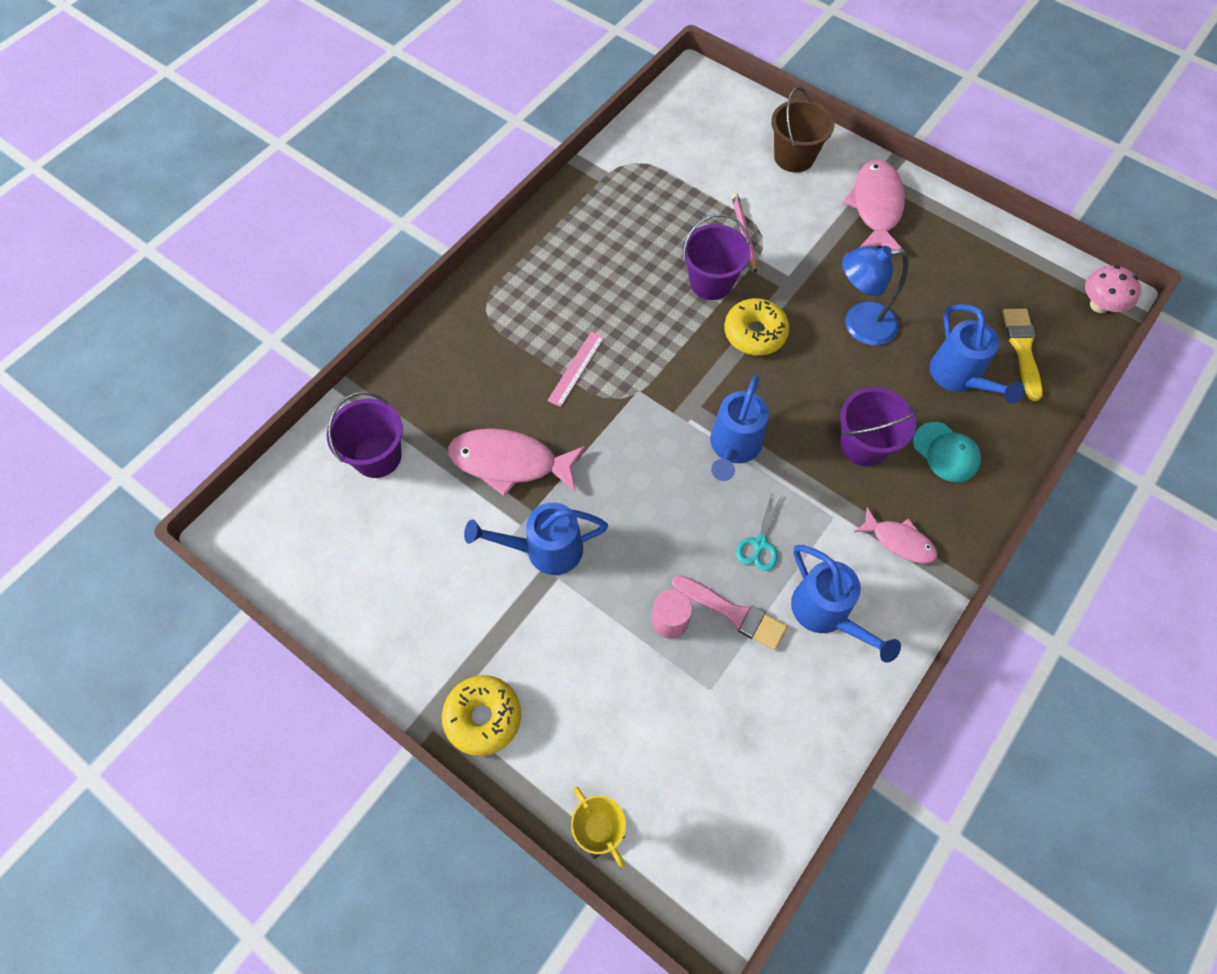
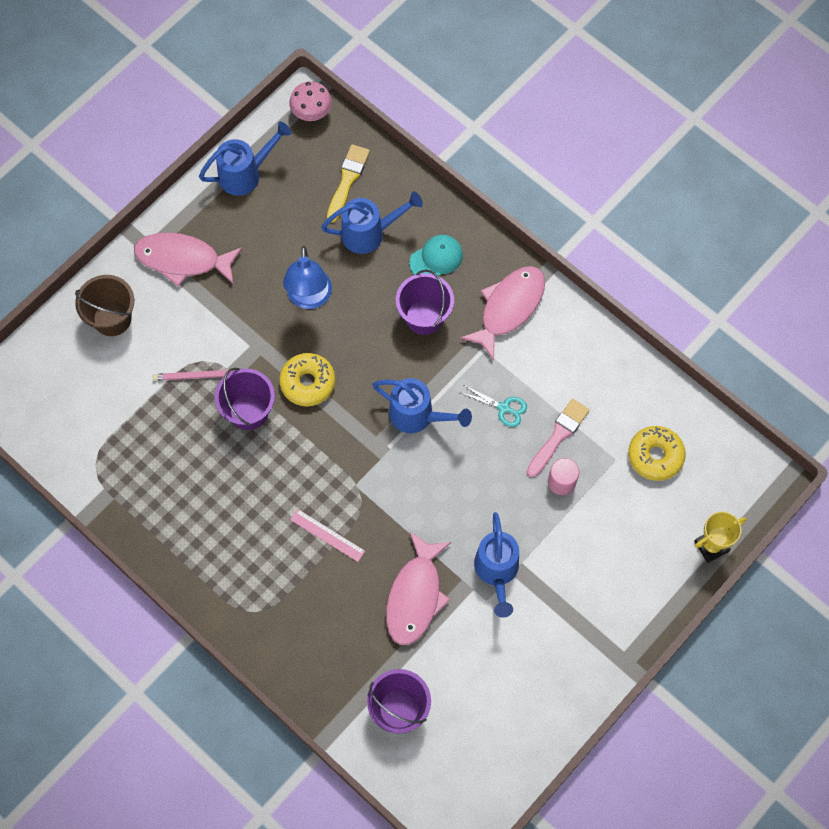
camera: 85 degrees left, 5 degrees up
yellow donut [442,675,521,756] -> yellow donut moved to [628,426,686,481]
blue watering can [791,545,901,663] -> blue watering can moved to [199,121,292,196]
pink fish [854,508,938,564] -> pink fish [460,266,545,360], size x1.72
yellow brush [1003,309,1043,401] -> yellow brush turned 105 degrees clockwise [327,144,370,223]

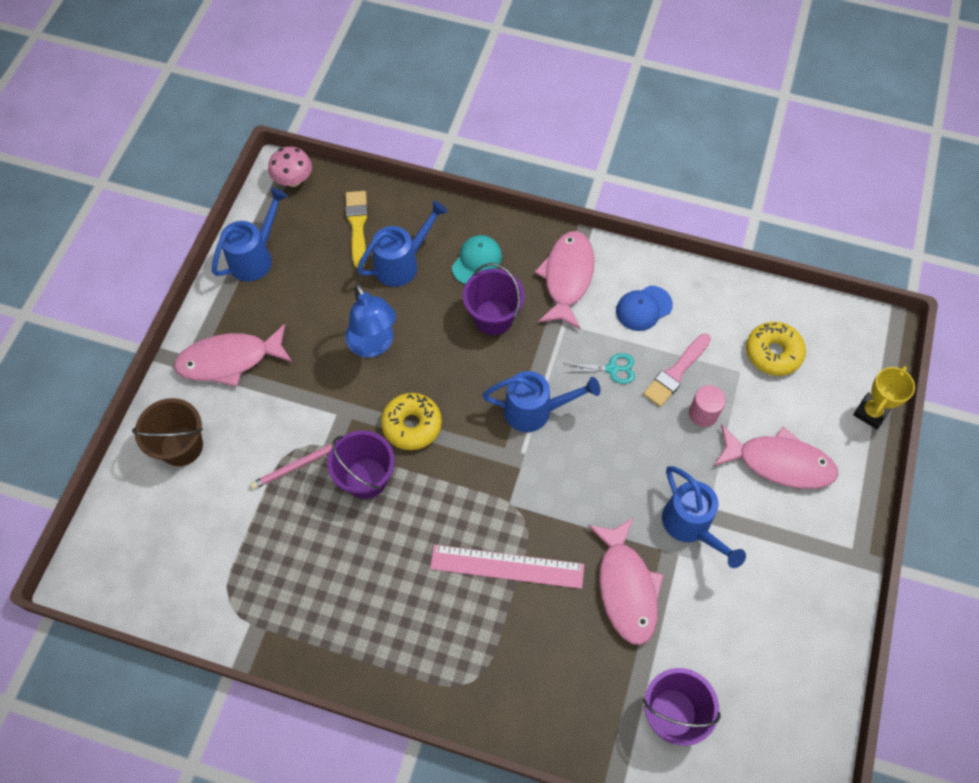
camera: 25 degrees left, 5 degrees down
pink ruler [290,509,365,562] -> pink ruler [430,545,584,589], size x1.68
pink brush [527,399,589,478] -> pink brush turned 150 degrees counterclockwise [643,333,711,407]
none -> blue cap [616,285,673,331]
none -> pink fish [714,425,838,489]

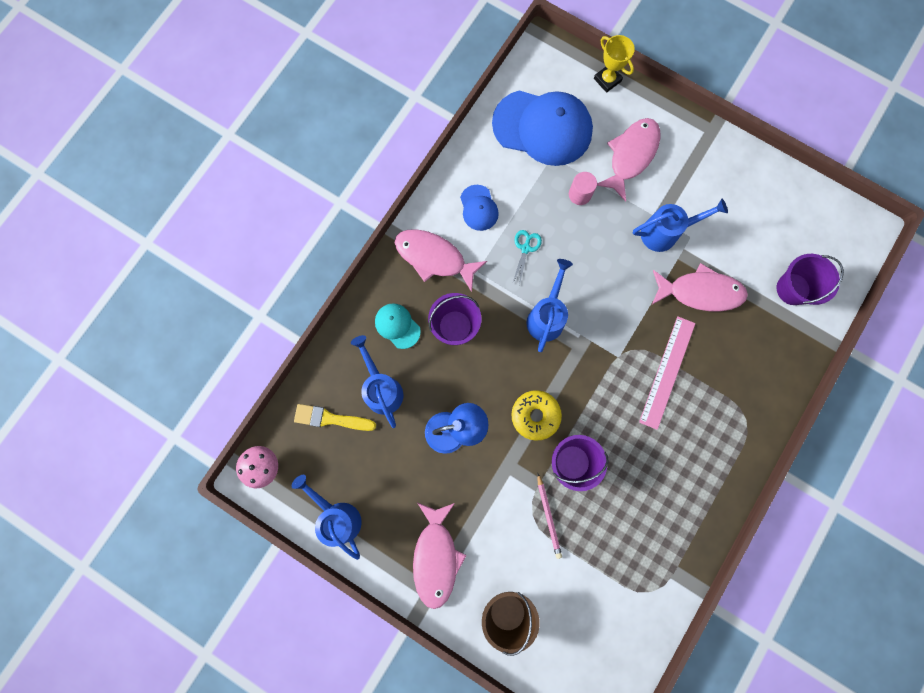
camera: 75 degrees left, 15 degrees up
pink brush [643,333,711,407] -> none
yellow donut [746,322,806,376] -> blue cap [492,90,593,166]

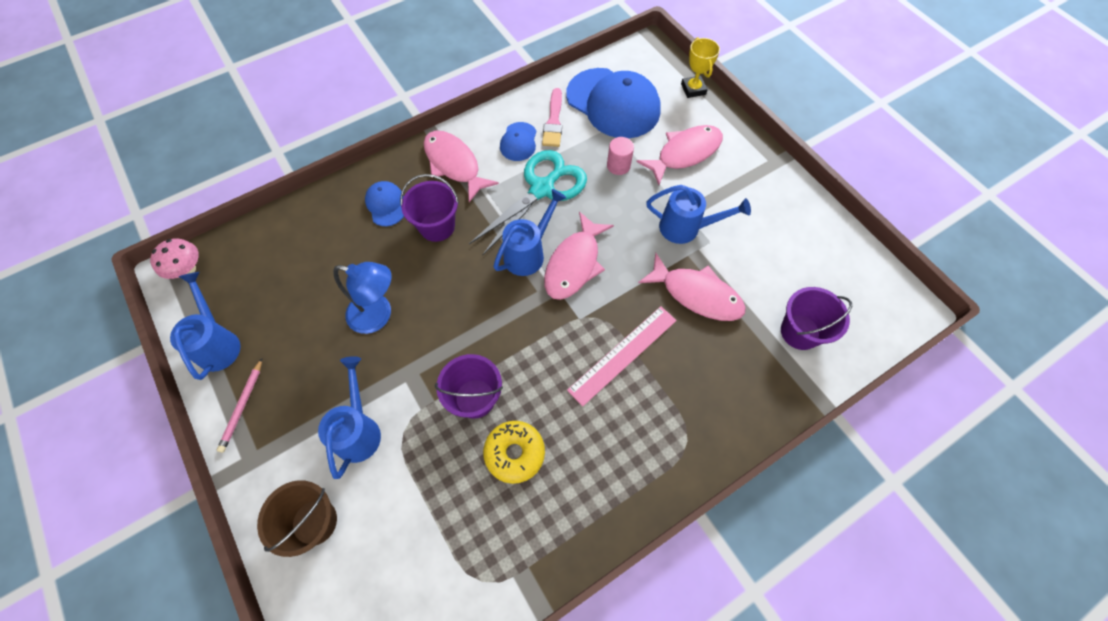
camera: 25 degrees right, 15 degrees down
yellow brush [294,404,376,431] -> none
blue watering can [351,335,403,428] -> blue watering can moved to [318,356,381,479]
turquoise cap [375,303,421,349] -> blue cap [365,181,404,226]
pink fish [413,503,467,609] -> pink fish moved to [544,212,614,300]
yellow donut [511,390,562,441] -> yellow donut moved to [483,421,545,484]
turquoise scissors [513,230,542,286] -> turquoise scissors [469,150,587,255], size x2.32
pink pencil [537,474,562,559] -> pink pencil moved to [217,359,262,453]
none -> pink brush [542,88,562,147]

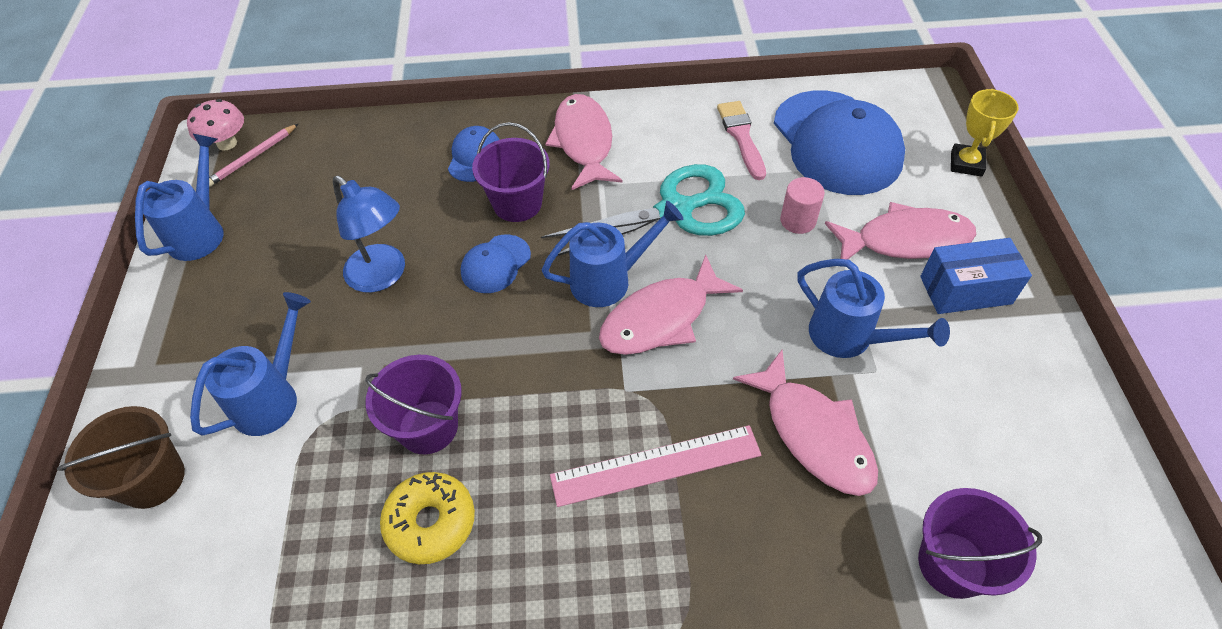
camera: 30 degrees right, 10 degrees down
pink pencil [217,359,262,453] -> pink pencil moved to [209,124,298,187]
blue cap [500,122,536,161] -> blue cap moved to [461,234,531,293]
pink brush [542,88,562,147] -> pink brush turned 135 degrees clockwise [717,101,766,180]
none -> blue box [920,238,1032,314]

